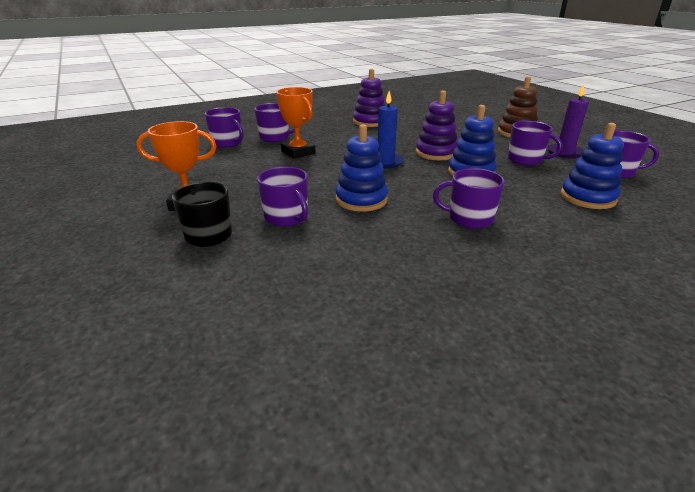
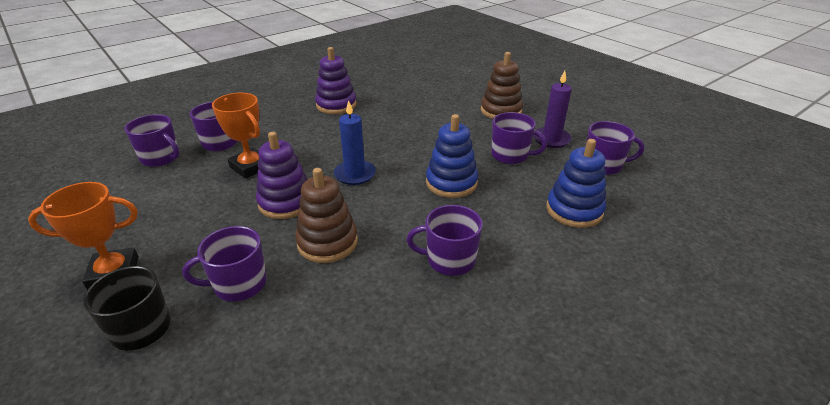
camera: 10 degrees left, 5 degrees up
purple mug [257,167,308,227] -> purple mug turned 120 degrees clockwise [182,226,267,302]
blue stacking toy [336,124,388,212] -> brown stacking toy [295,168,358,263]
purple stacking toy [416,90,457,160] -> purple stacking toy moved to [256,132,308,219]

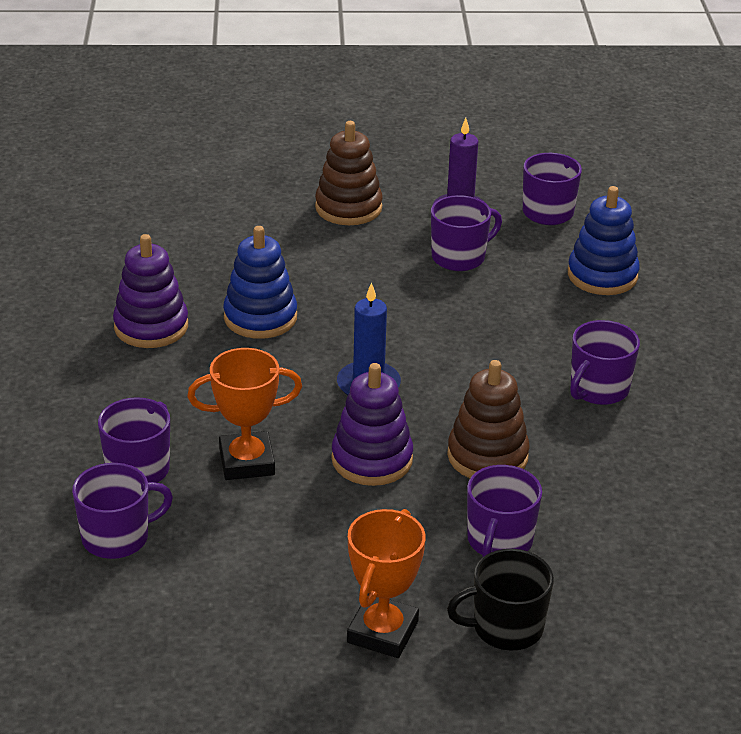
camera: 55 degrees left, 0 degrees up
blue stacking toy [426,114,478,198] -> blue stacking toy moved to [223,226,297,339]

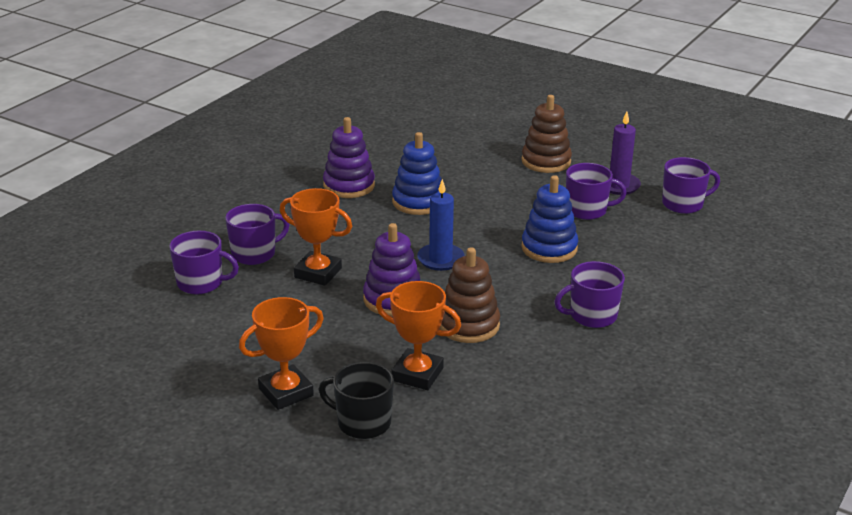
camera: 35 degrees right, 5 degrees down
purple mug [467,465,542,557] -> orange trophy [376,281,461,390]
blue stacking toy [568,186,640,295] -> blue stacking toy moved to [521,175,578,263]

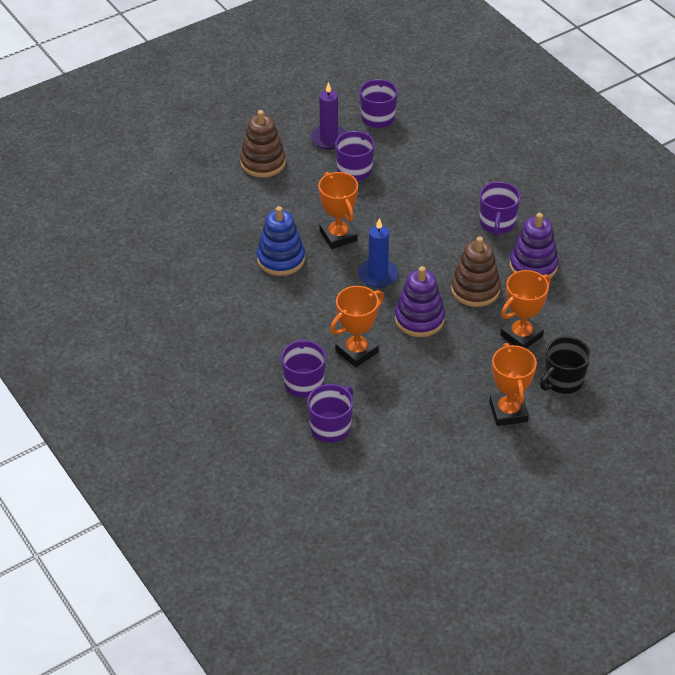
camera: 65 degrees left, 15 degrees up
purple stacking toy [323,117,375,198] -> purple stacking toy moved to [509,213,559,278]
blue stacking toy [521,175,578,263] -> none
none -> orange trophy [318,172,358,249]

